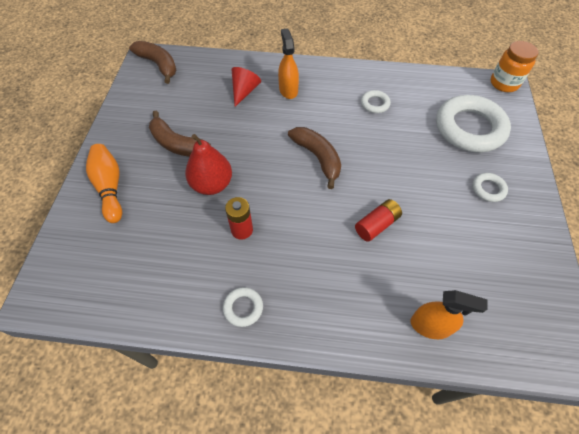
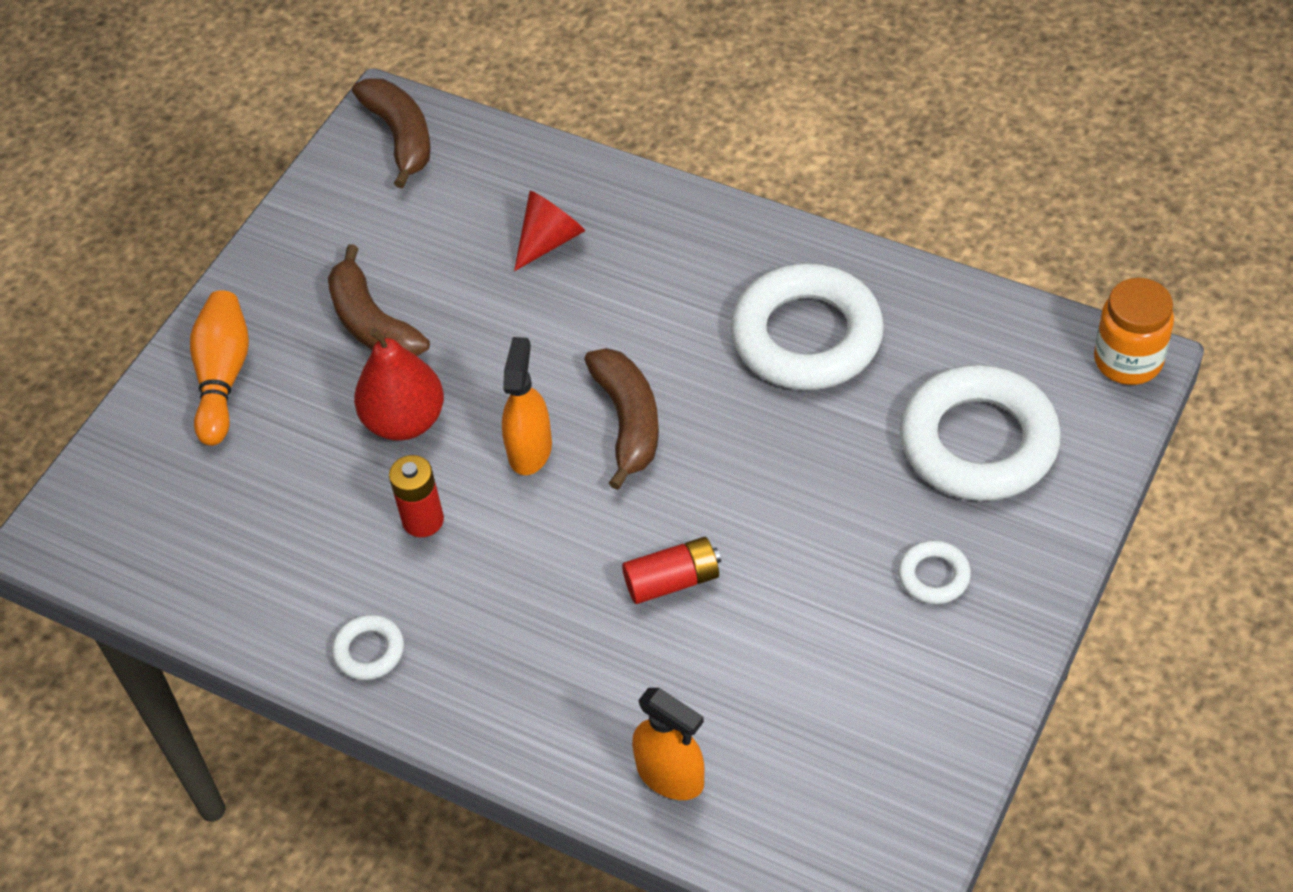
camera: 25 degrees right, 5 degrees down
orange spray bottle [278,28,299,99] -> orange spray bottle moved to [502,337,552,475]
white ring [361,90,391,113] -> white ring [731,263,884,390], size x2.30

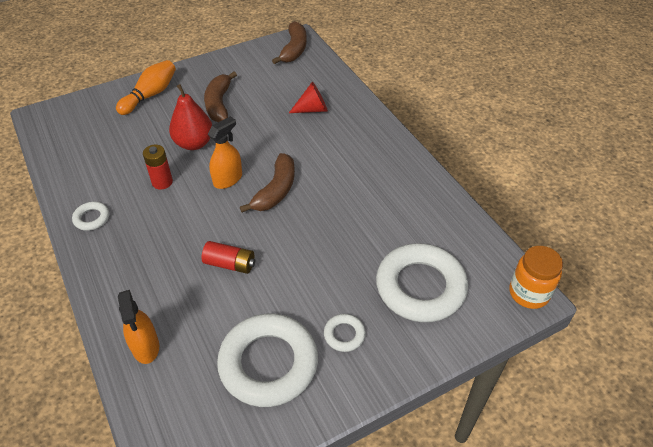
camera: 30 degrees right, 5 degrees down
white ring [731,263,884,390] -> white ring moved to [217,314,318,407]

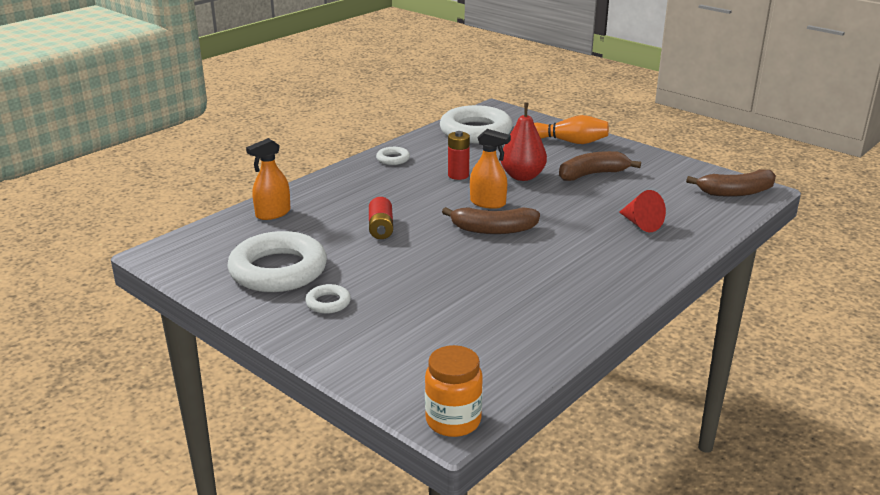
camera: 70 degrees right, 20 degrees down
white ring [376,243,468,322] -> white ring moved to [440,105,513,143]

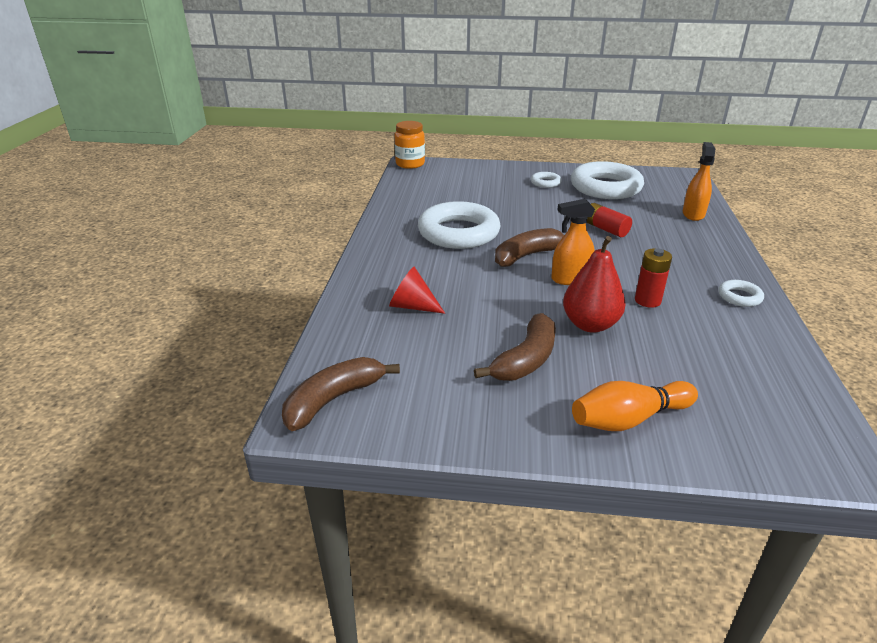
camera: 145 degrees right, 5 degrees up
white ring [440,105,513,143] -> white ring moved to [418,201,500,249]

